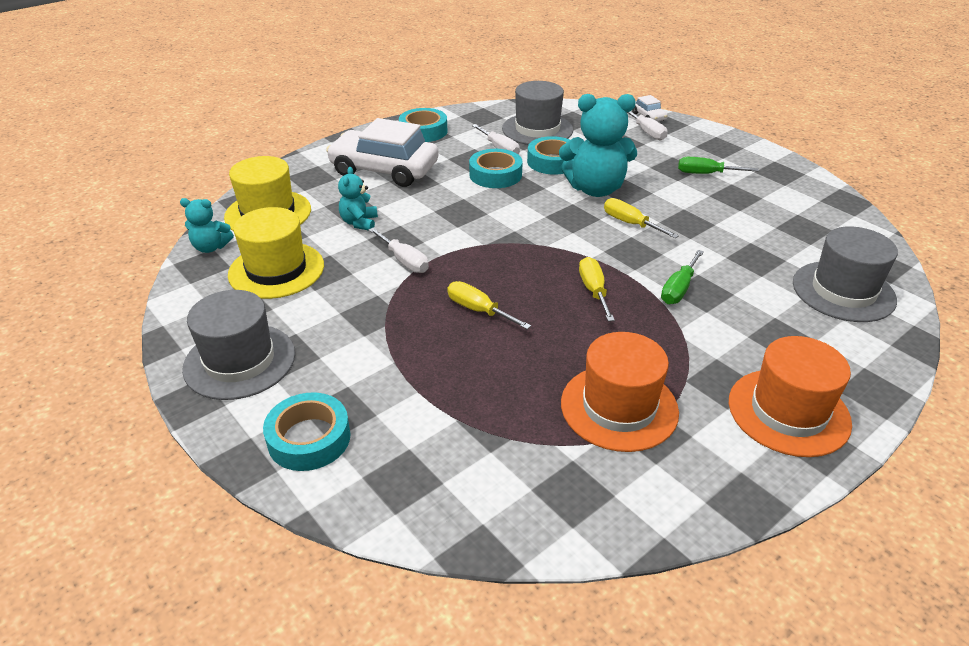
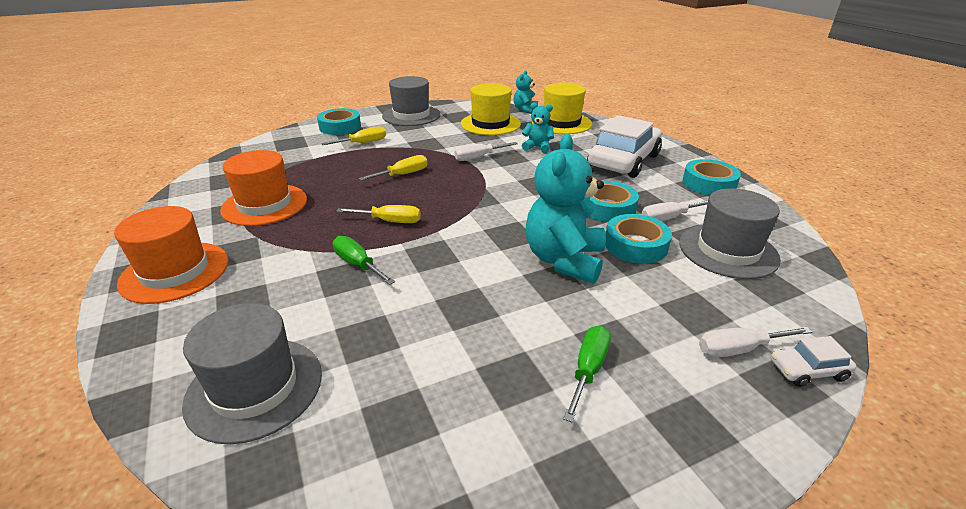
camera: 105 degrees right, 5 degrees down
yellow screwdriver [604,198,679,238] -> yellow screwdriver moved to [321,126,386,145]

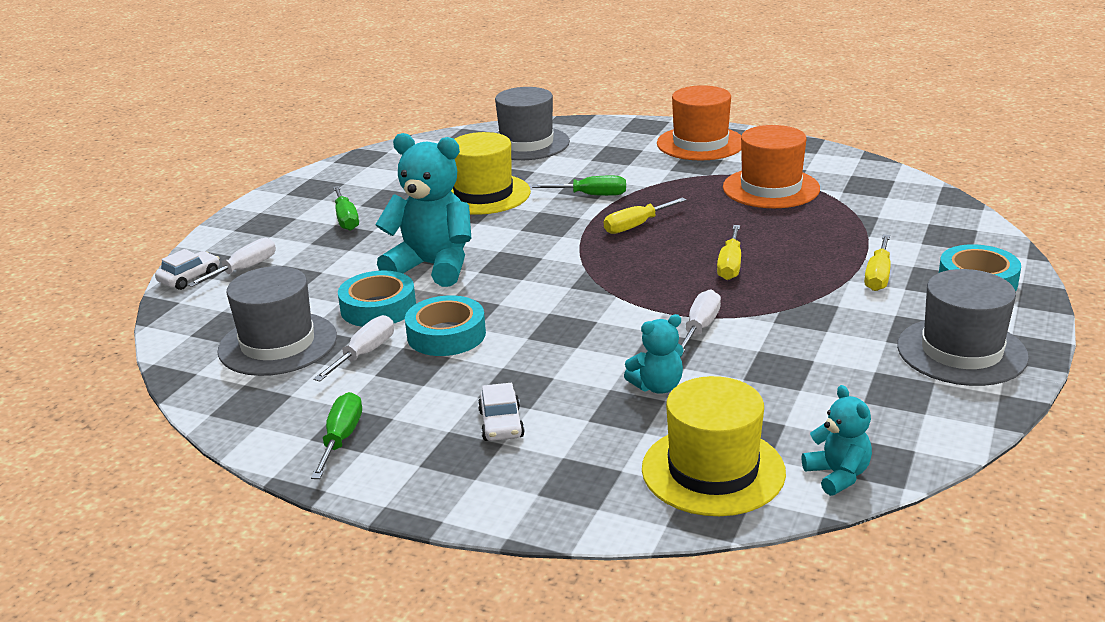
camera: 140 degrees right, 5 degrees down
yellow hat [461,83,521,135] -> yellow hat moved to [451,132,531,215]
turquoise teddy bear [526,134,606,284] -> turquoise teddy bear turned 45 degrees counterclockwise [375,133,471,287]
white car [587,115,662,178] -> white car [478,383,525,441], size x0.43
turquoise tape [682,159,741,195] -> green screwdriver [311,392,362,479]

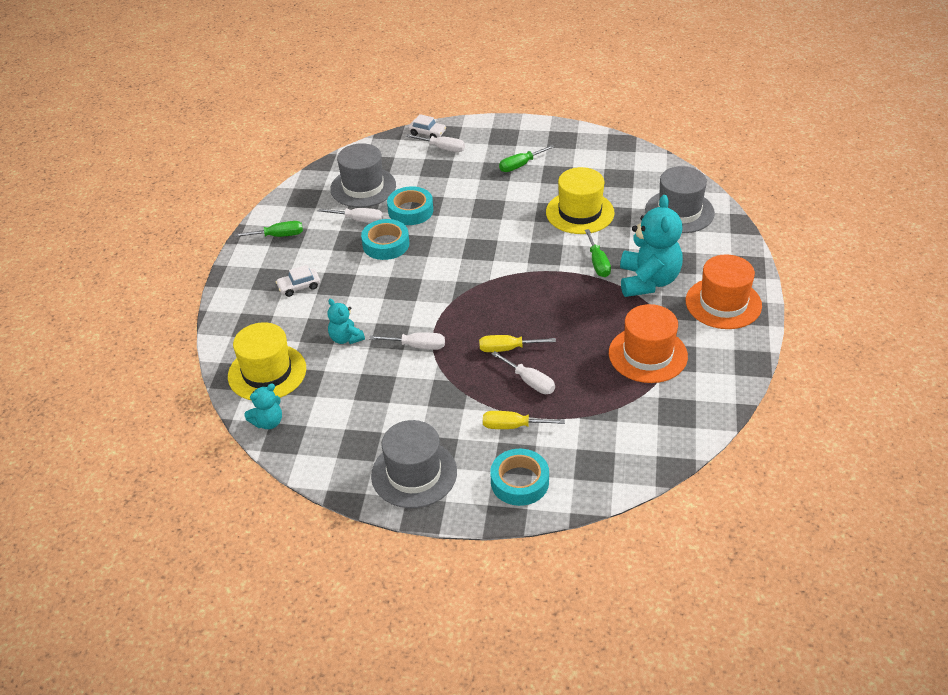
camera: 75 degrees right, 15 degrees up
turquoise teddy bear [375,133,471,287] -> turquoise teddy bear moved to [620,195,683,297]
yellow screwdriver [604,197,687,234] -> none
none -> white screwdriver [492,351,555,394]

